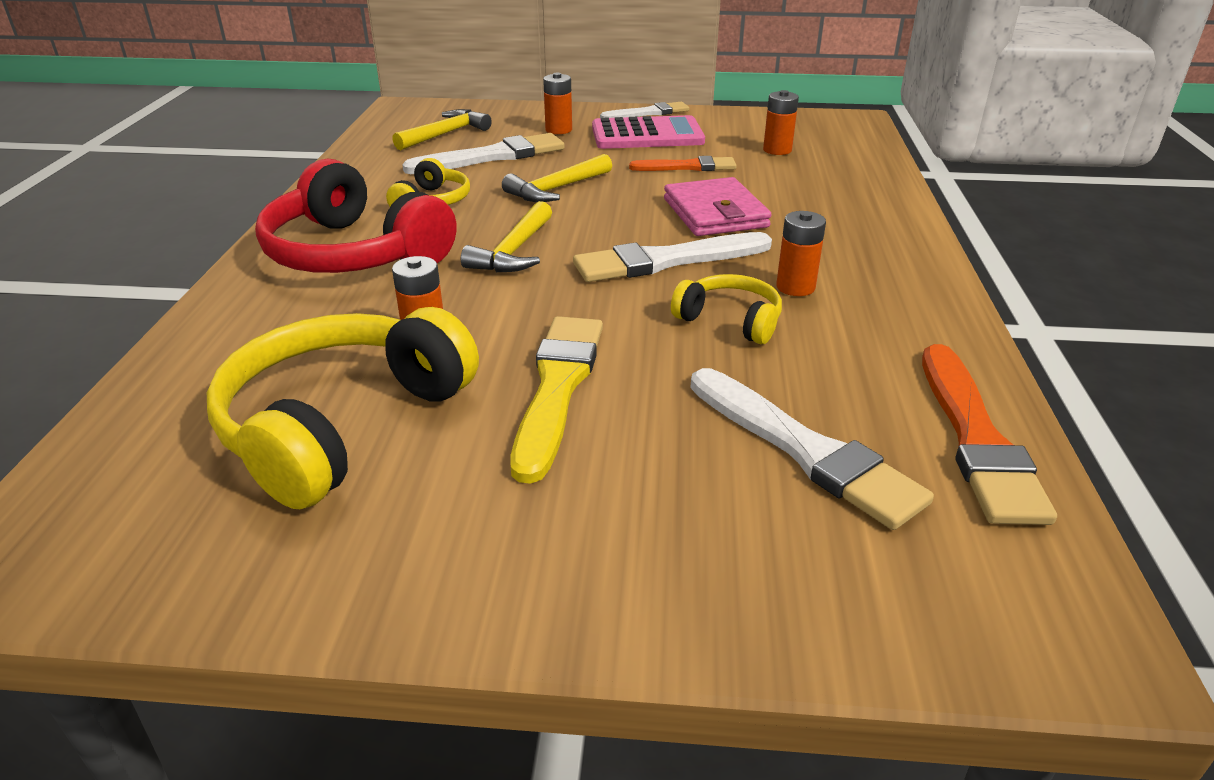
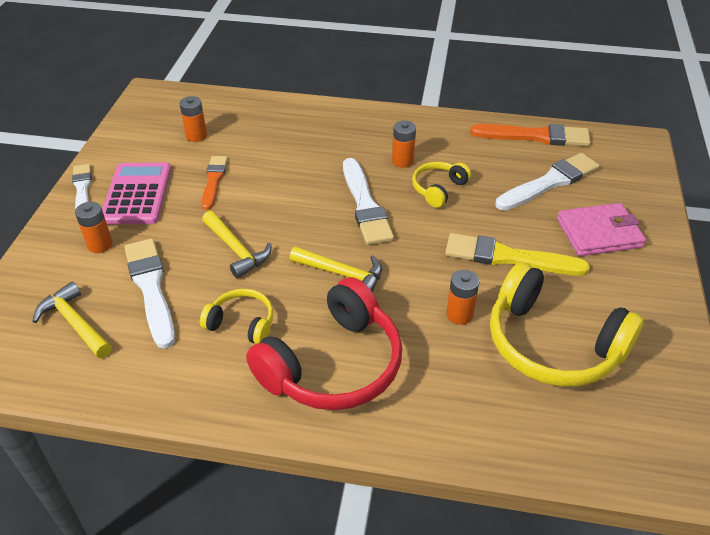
camera: 85 degrees left, 10 degrees up
pink wallet [664,177,772,236] -> pink wallet moved to [557,203,646,256]

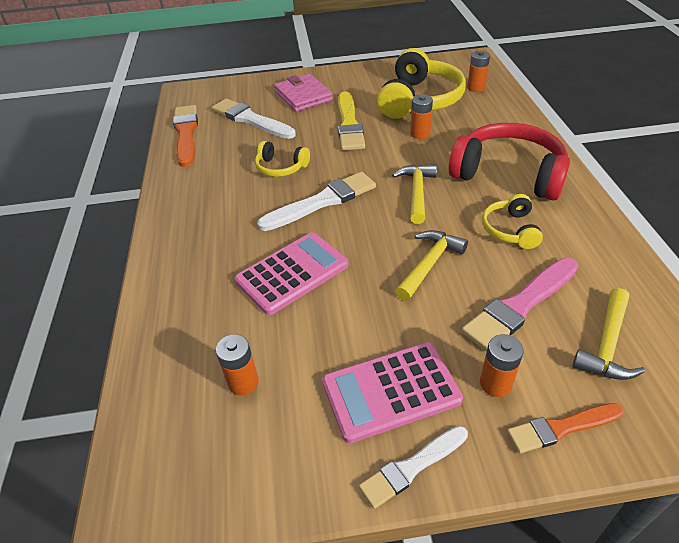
camera: 105 degrees left, 0 degrees up
white brush [124,238,175,349] -> pink brush [461,258,578,351]
orange brush [201,156,228,210] -> orange brush moved to [507,403,623,453]
orange battery [392,121,416,168] -> orange battery moved to [467,51,490,92]
none -> pink calculator [235,232,349,315]

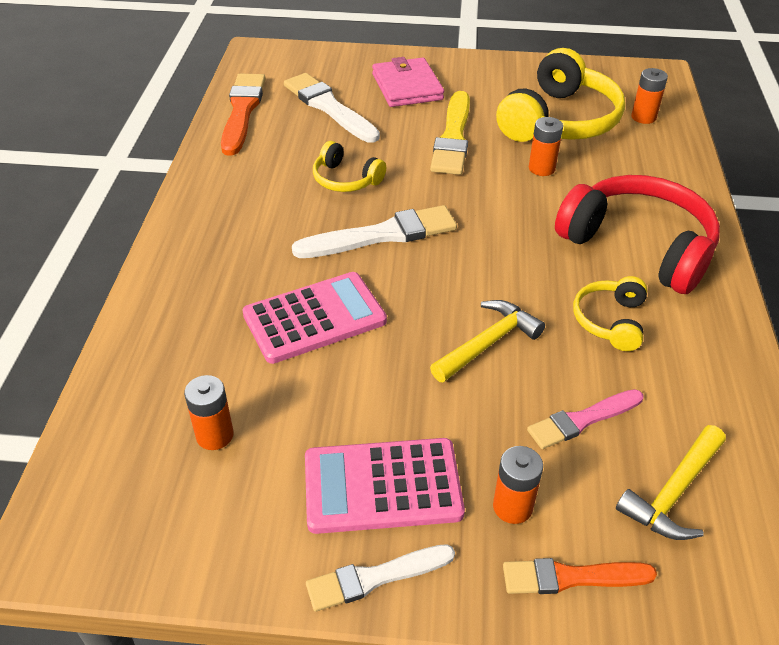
camera: 10 degrees right, 0 degrees up
yellow hammer [392,164,437,224] -> none
pink brush [461,258,578,351] -> pink brush [527,389,643,449], size x0.63

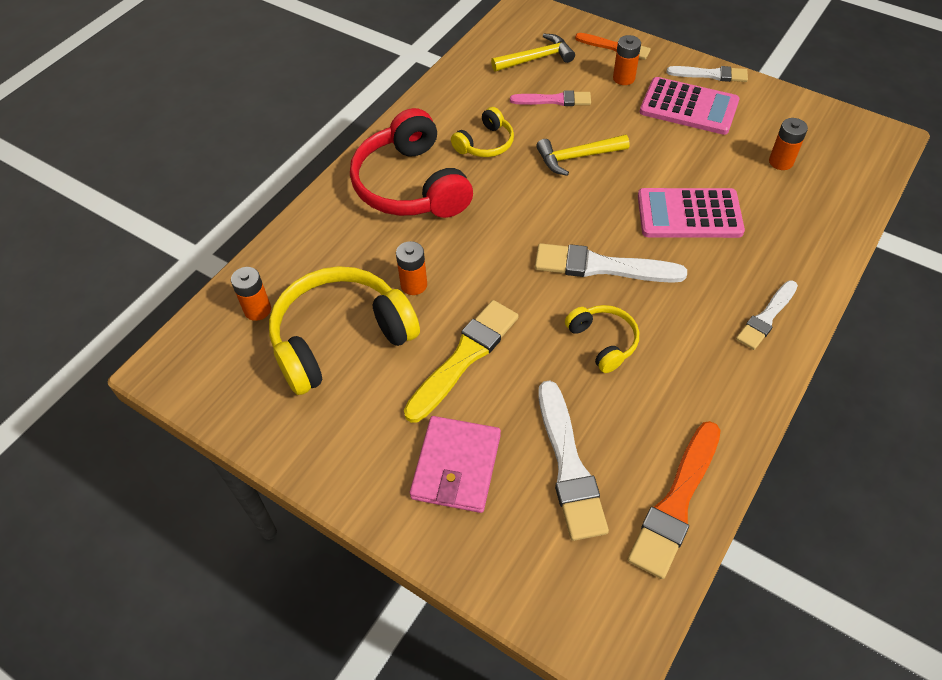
camera: 150 degrees left, 10 degrees up
none -> white brush [736,280,798,350]

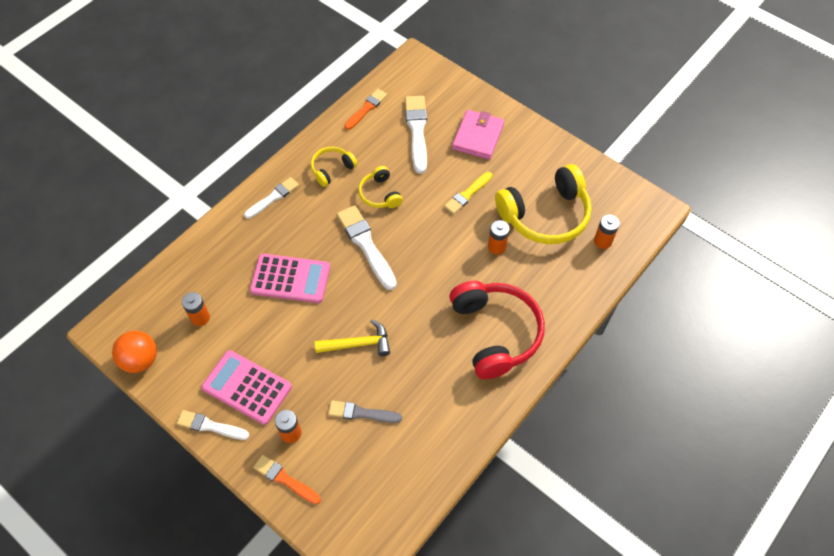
camera: 175 degrees left, 5 degrees up
yellow brush [404,300,519,423] -> yellow brush [444,172,492,214], size x0.63
yellow headphones [451,107,514,157] -> yellow headphones moved to [311,147,357,187]
yellow hammer [491,34,575,72] -> none
pink brush [510,90,591,106] -> grey brush [328,400,402,423]
white brush [535,243,687,283] -> white brush turned 135 degrees counterclockwise [337,205,397,290]
orange brush [628,421,721,579] -> orange brush [344,89,387,130], size x0.63
none -> orange ball [112,331,157,373]

